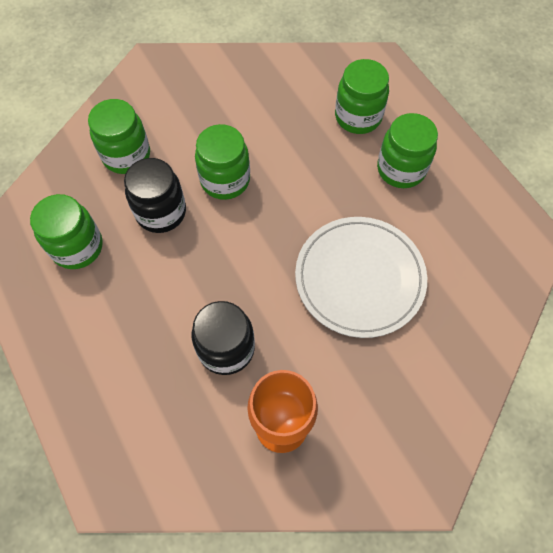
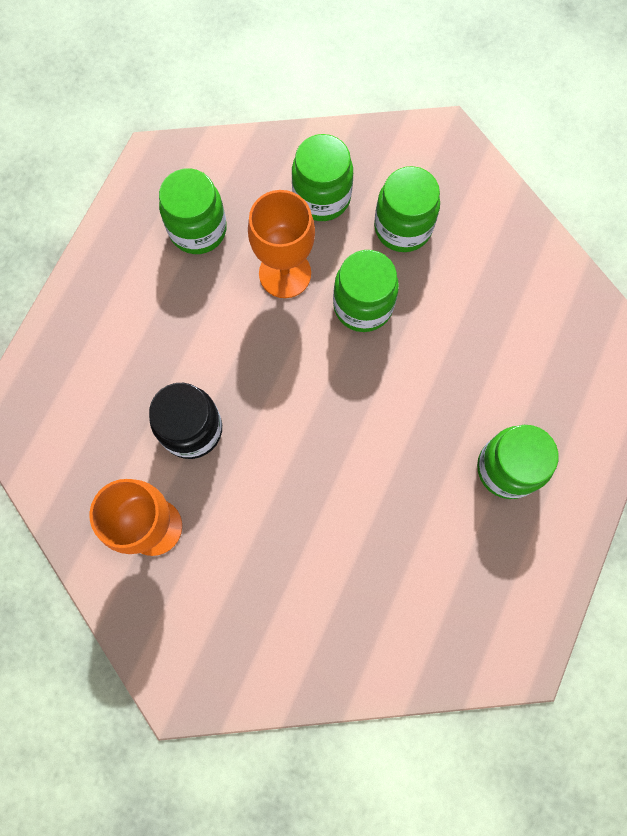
camera: 55 degrees right, 10 degrees up
black jar [124,158,186,233] -> orange goblet [248,190,315,298]
white plate [295,217,427,338] -> none
green jar [335,59,389,134] -> green jar moved to [374,166,440,252]

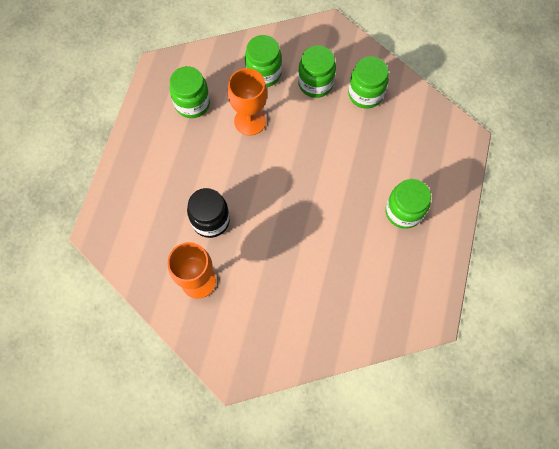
camera: 10 degrees left, 5 degrees down
green jar [333,250,399,332] -> green jar moved to [348,56,389,109]

